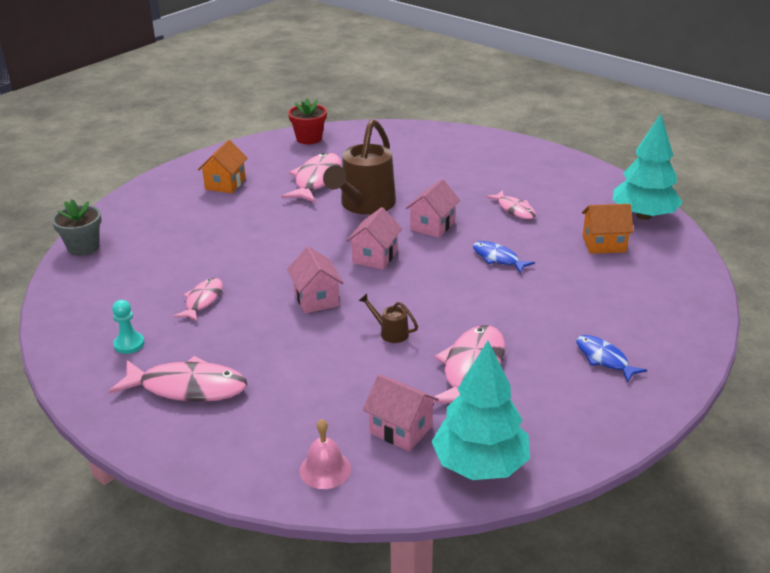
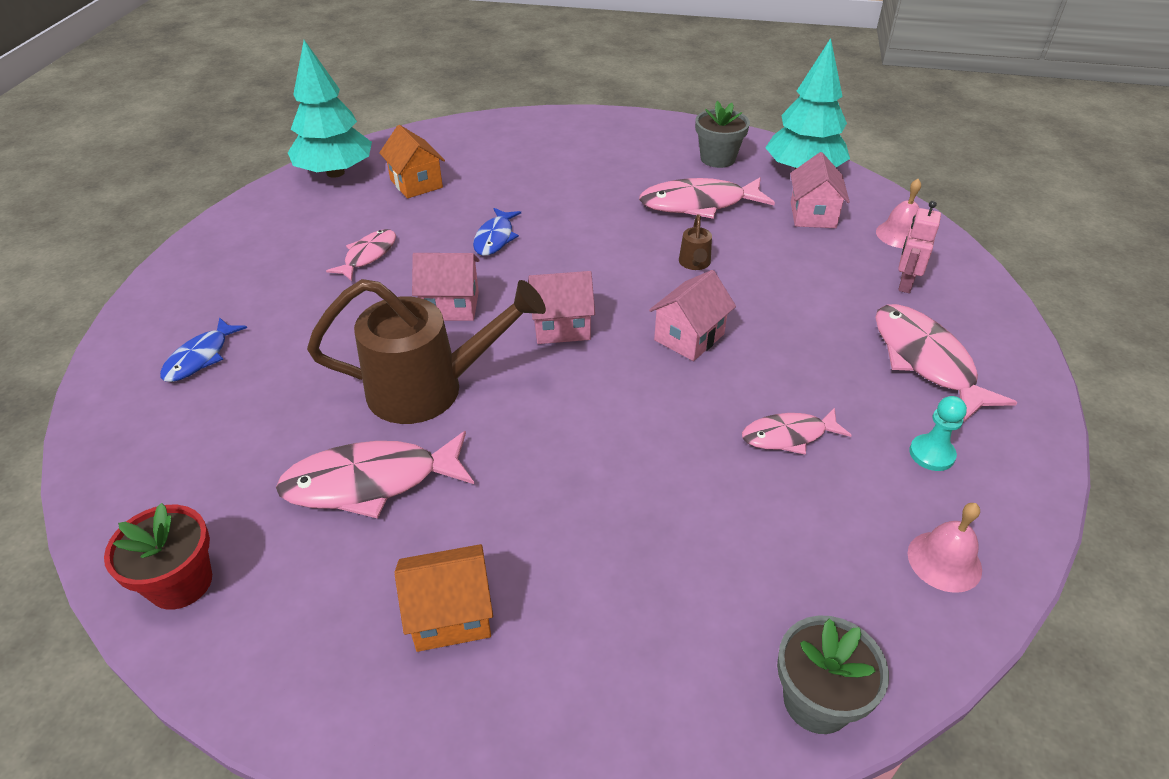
camera: 120 degrees left, 10 degrees up
blue fish [576,335,647,383] -> blue fish moved to [160,317,247,382]
none -> grey flower pot [695,101,750,168]
none -> pink robot [898,201,941,293]
none -> pink bell [908,503,982,593]

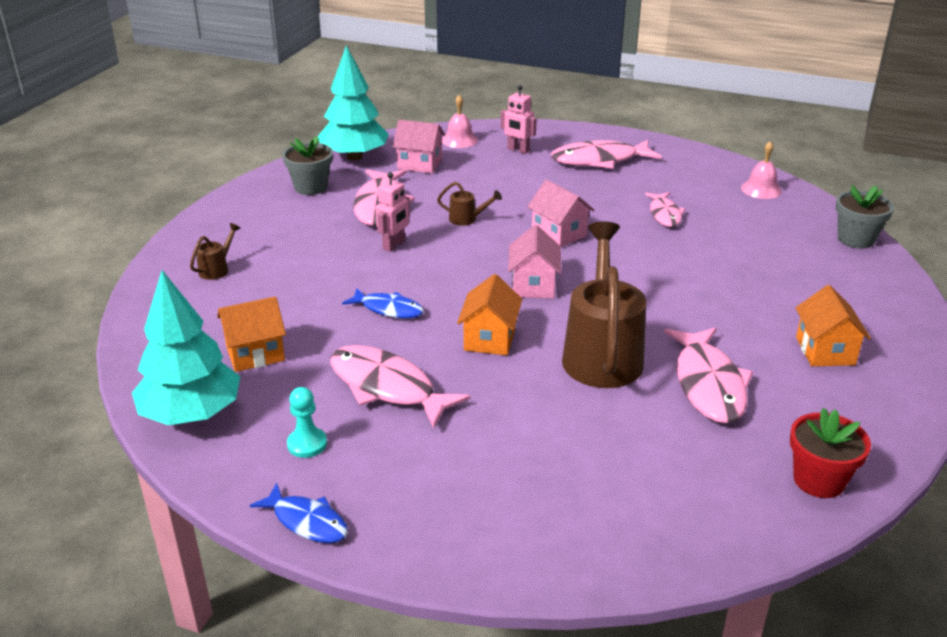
camera: 80 degrees left, 10 degrees down
blue fish [160,317,247,382] -> blue fish moved to [250,483,348,543]
pink fish [326,229,396,281] -> pink fish [330,345,471,428], size x1.68
pink house [412,253,480,321] -> orange house [457,274,522,355]
turquoise pawn [909,396,967,471] -> turquoise pawn moved to [287,387,327,458]
none -> brown watering can [190,223,240,280]
none -> pink robot [375,172,410,252]

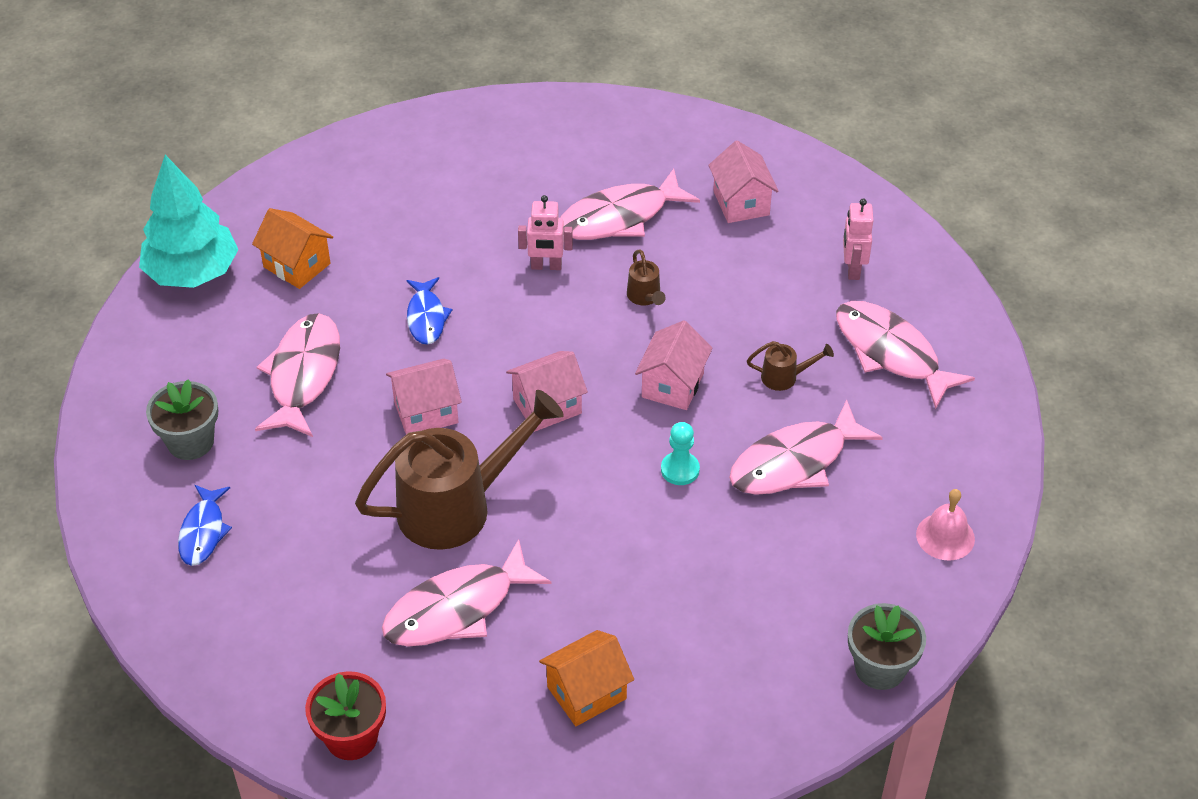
camera: 60 degrees right, 15 degrees up
brown watering can [190,223,240,280] -> brown watering can moved to [747,341,834,391]
blue fish [250,483,348,543] -> blue fish moved to [178,485,232,566]
grey flower pot [282,136,333,195] -> grey flower pot moved to [146,379,218,460]
turquoise pawn [287,387,327,458] -> turquoise pawn moved to [661,422,700,485]
turquoise tree [318,45,389,161] -> none
pink bell [442,95,478,148] -> none
orange house [457,274,522,355] -> pink house [386,359,462,434]
pink fish [645,192,685,227] -> pink fish [729,400,883,495], size x1.68

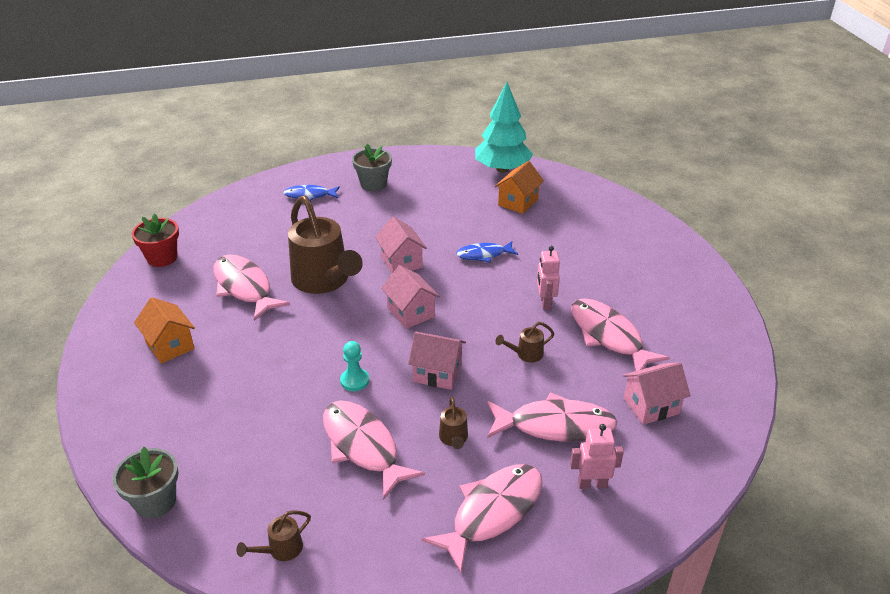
camera: 85 degrees right, 10 degrees down
pink fish [255,313,340,437] -> pink fish moved to [487,392,617,442]
pink bell [916,489,975,561] -> brown watering can [236,510,311,561]

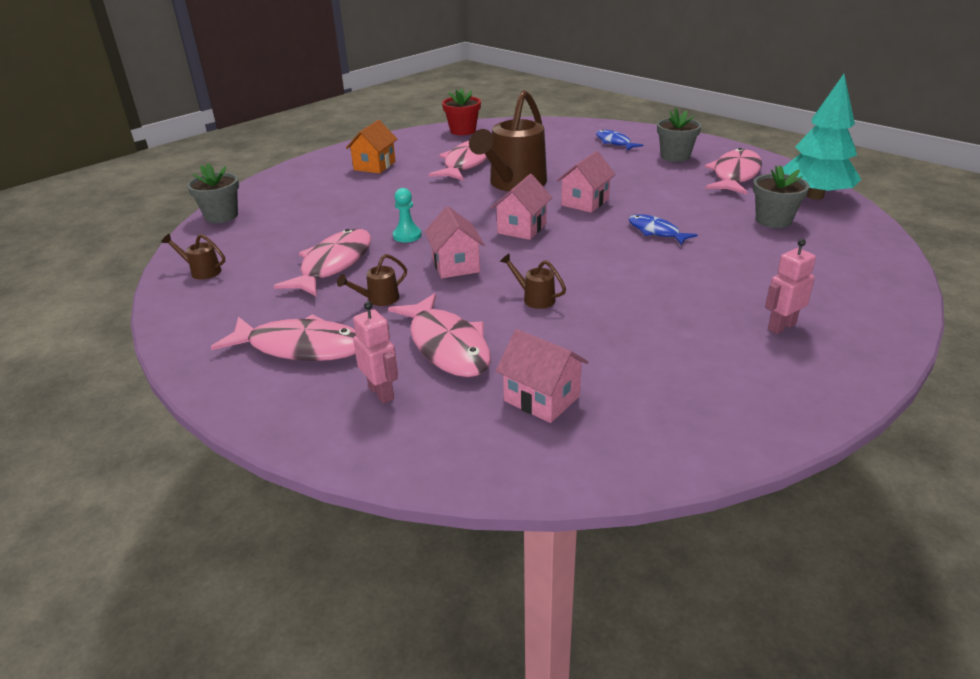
camera: 60 degrees right, 5 degrees down
orange house [495,161,544,214] -> grey flower pot [753,165,809,228]
pink robot [537,246,560,310] -> pink robot moved to [765,239,816,334]
pink fish [571,298,670,371] -> pink fish moved to [704,148,762,195]

